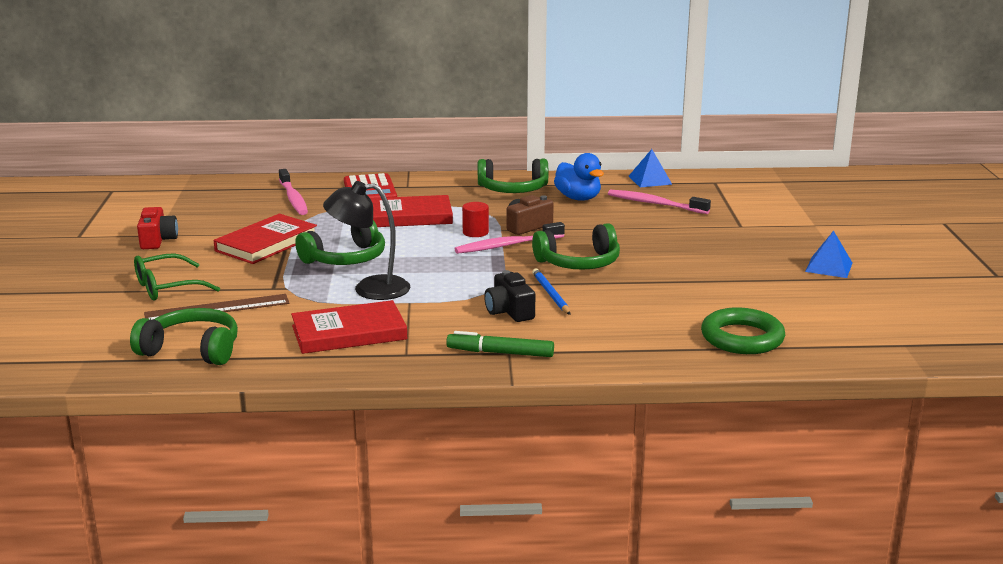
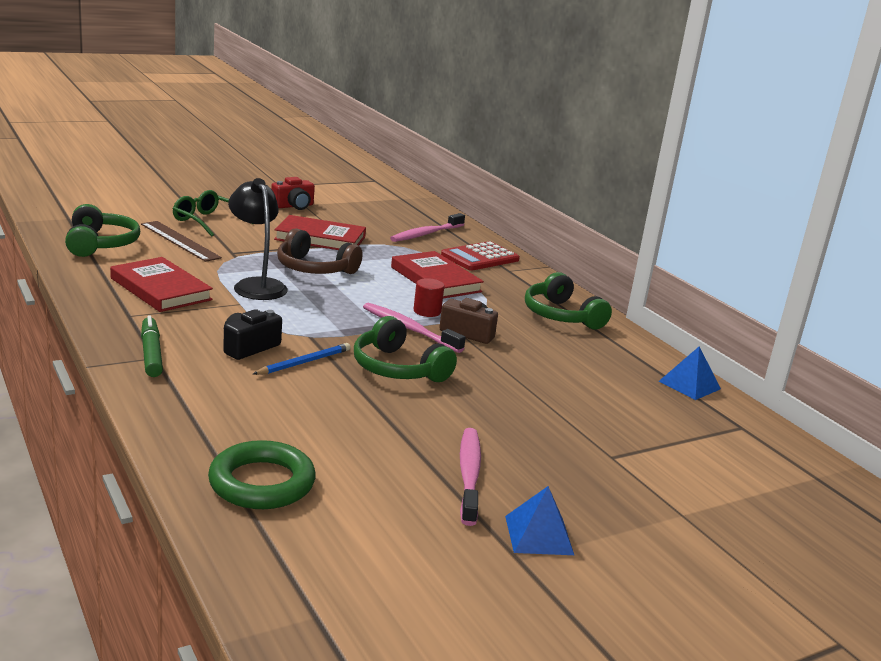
camera: 60 degrees right, 0 degrees up
green headphones [295,220,385,265] -> brown headphones [277,228,363,274]
blue duck [554,153,604,201] -> none
pink toothbrush [608,190,711,214] -> pink toothbrush moved to [460,428,481,526]

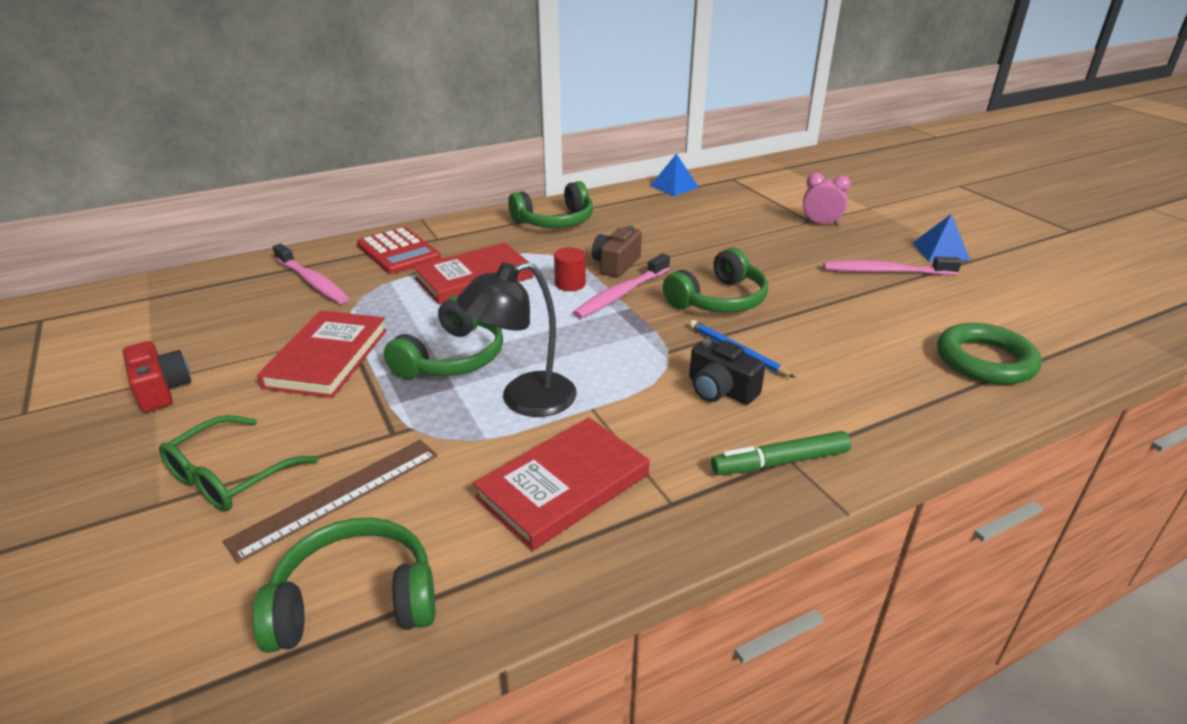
camera: 85 degrees left, 10 degrees up
brown headphones [277,228,363,274] -> green headphones [384,295,503,379]
none -> pink clock [803,173,851,226]

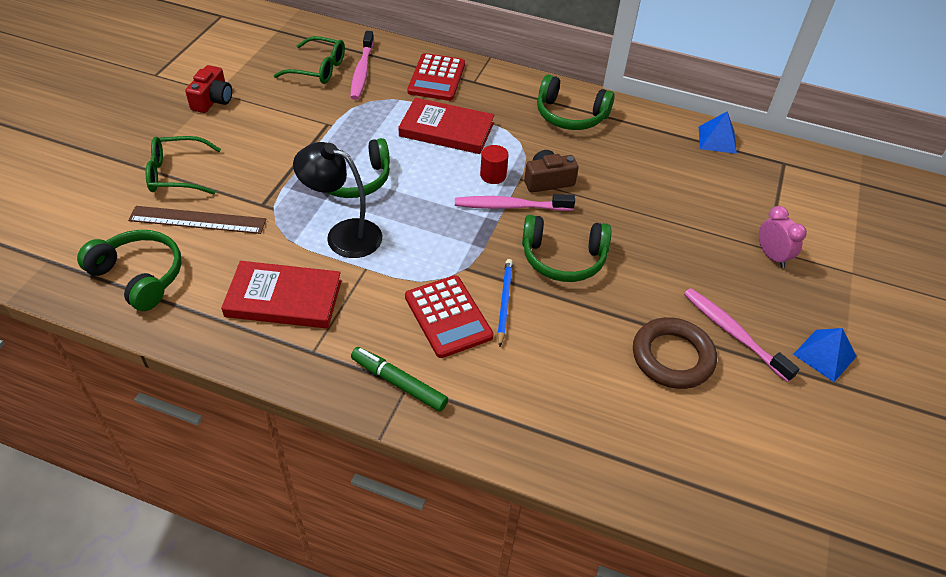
camera: 45 degrees right, 15 degrees up
red book [257,310,387,398] -> none
black camera [689,339,765,405] -> red calculator [405,275,494,358]
green ring [937,323,1042,385] -> none
none -> green glasses [273,36,345,84]
none -> brown ring [633,317,717,389]

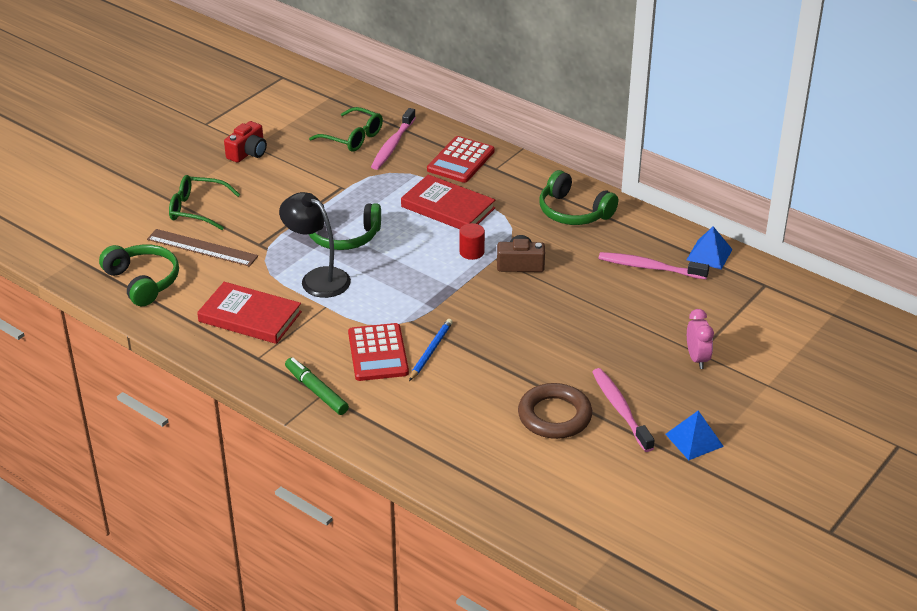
camera: 20 degrees right, 10 degrees down
pink toothbrush [455,194,575,211] -> pink toothbrush moved to [599,252,709,279]
green headphones [522,215,611,282] -> none

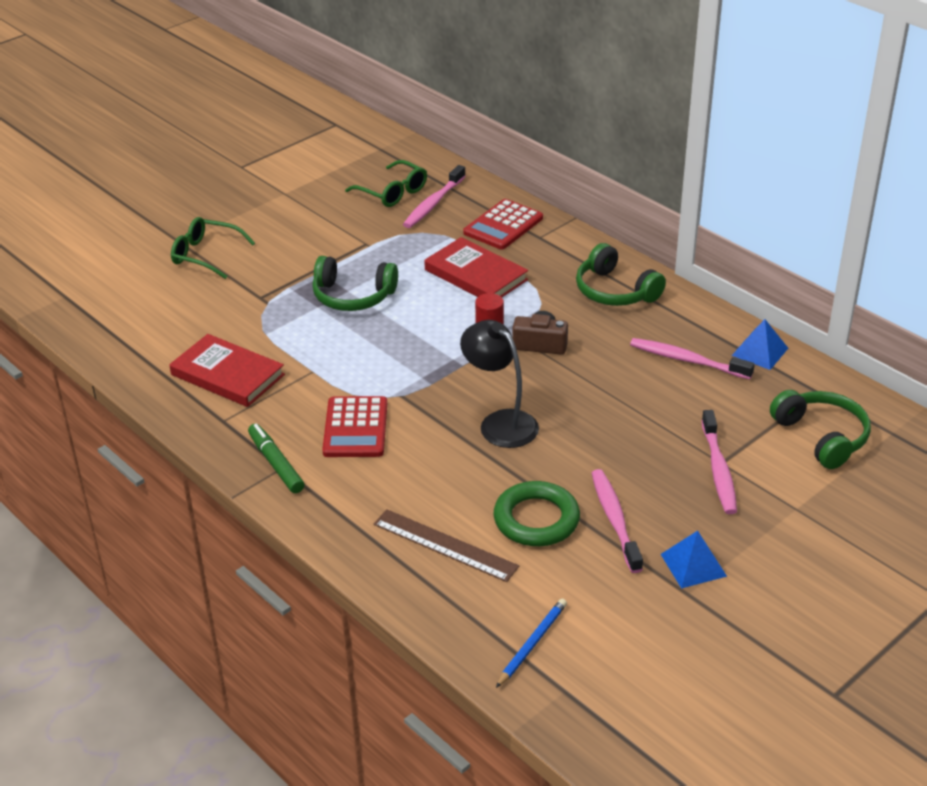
camera: 10 degrees right, 0 degrees up
green headphones [99,245,179,306] -> green headphones moved to [770,390,871,469]
brown ruler [147,229,258,267] -> brown ruler moved to [374,509,519,582]
red camera [224,121,267,163] -> none
black lamp [279,192,351,298] -> black lamp moved to [460,320,539,448]
blue pencil [409,319,453,381] -> blue pencil moved to [496,599,567,688]
brown ring [518,383,592,439] -> green ring [494,481,580,546]
pink clock [687,309,714,369] -> pink toothbrush [702,410,737,514]

